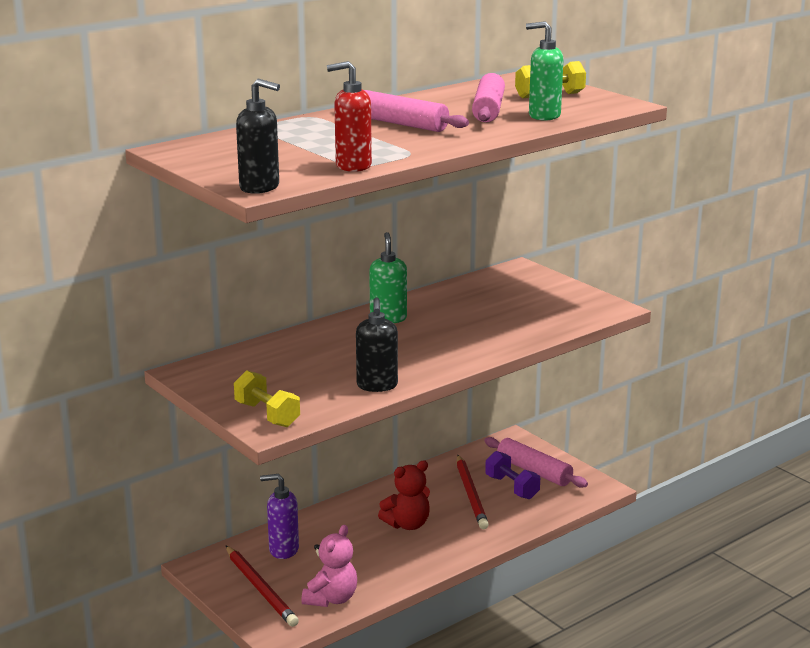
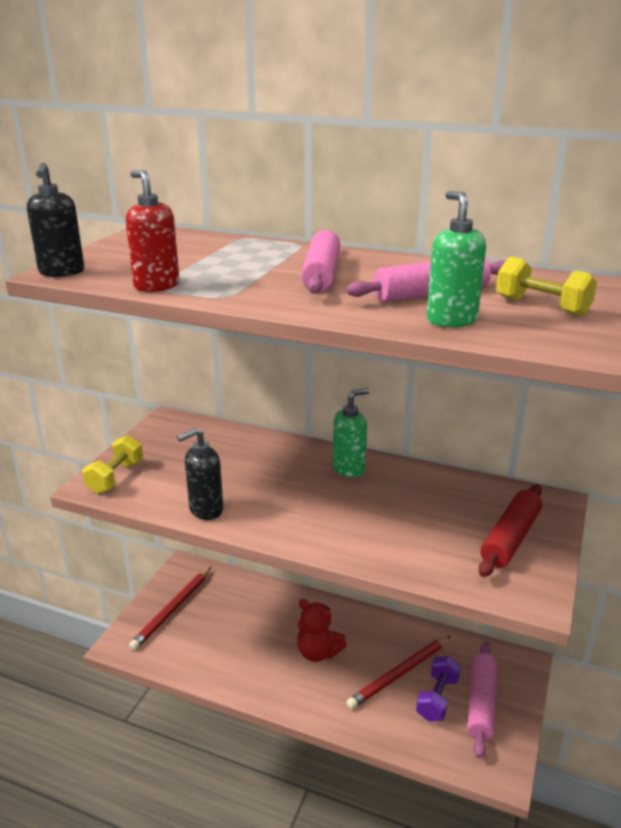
camera: 60 degrees right, 5 degrees up
purple soap dispenser [260,474,299,559] -> none
pink teddy bear [301,525,357,607] -> none
none -> red rolling pin [479,485,542,577]

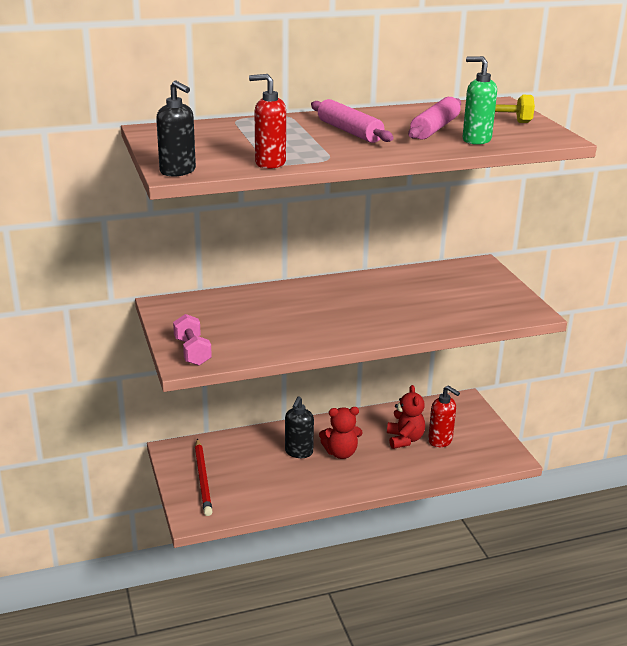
camera: 40 degrees left, 0 degrees up
yellow dumbbell [82,435,143,494] -> pink dumbbell [173,314,212,366]
black soap dispenser [177,428,223,520] -> black soap dispenser moved to [285,396,314,458]
green soap dispenser [333,388,370,478] -> none
red pencil [346,636,450,709] -> red teddy bear [387,385,425,449]
purple dumbbell [416,656,461,721] -> red soap dispenser [428,385,460,448]
pink rolling pin [467,641,497,758] -> none
red rolling pin [479,485,542,577] -> none

